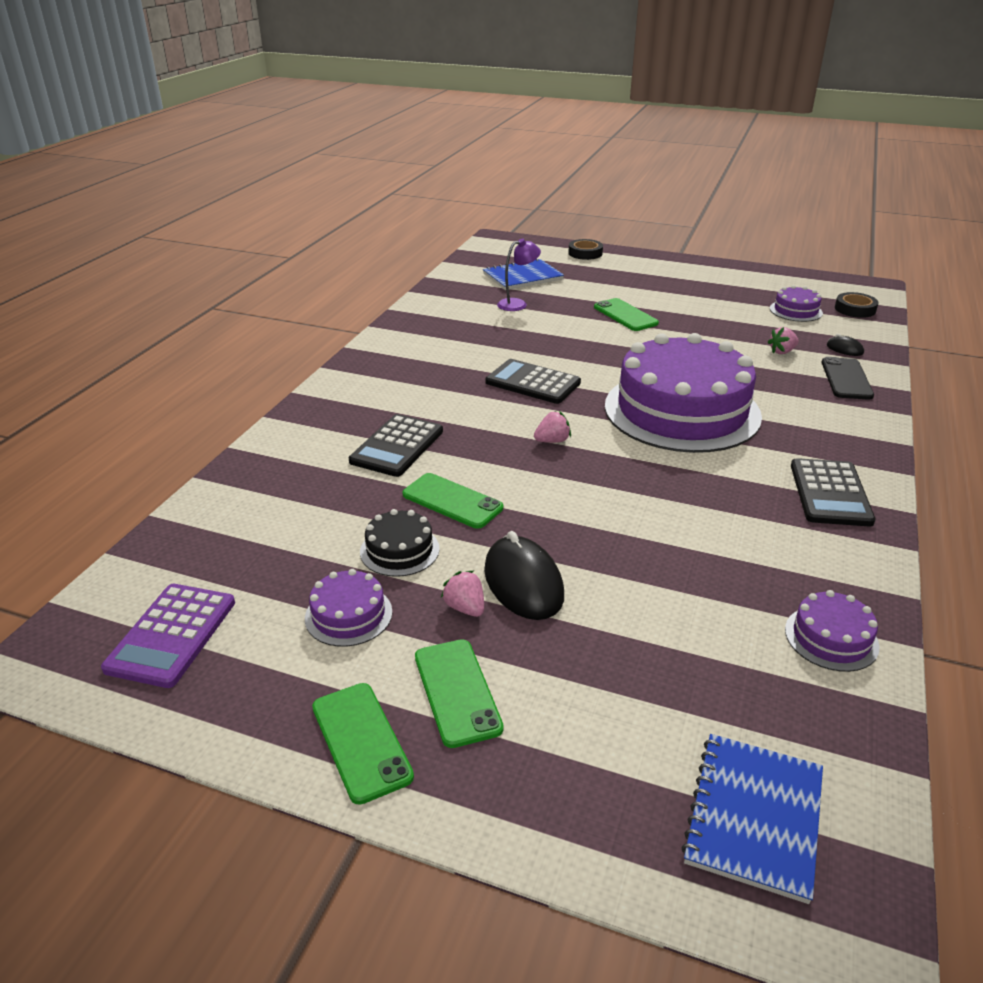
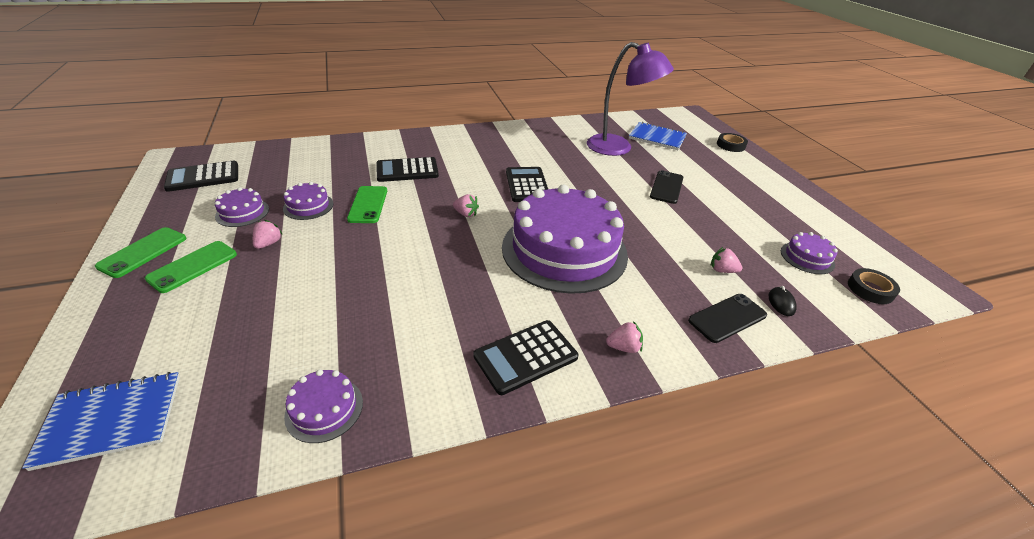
camera: 50 degrees right, 5 degrees up
purple calculator [101,584,235,688] -> black calculator [164,160,238,192]
black cake [360,509,440,577] -> purple cake [283,182,333,220]
black mouse [484,531,564,620] -> none
purple lamp [497,239,541,311] -> purple lamp [587,42,674,156], size x2.06
green phone [594,298,659,331] -> black phone [650,170,683,204]
none -> pink strawberry [606,321,643,353]

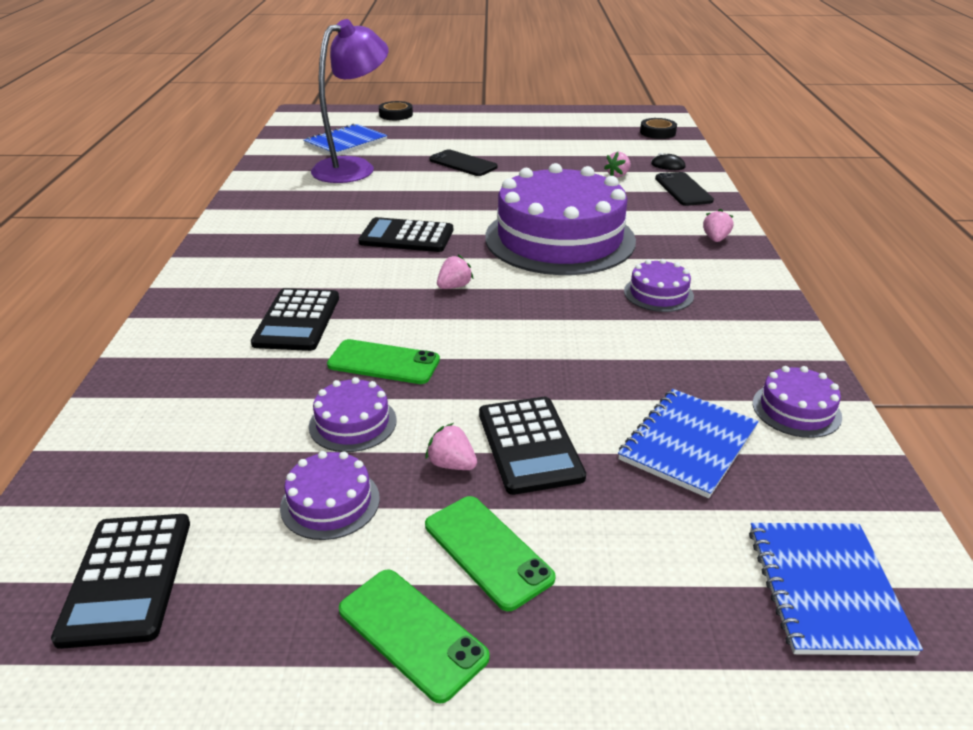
camera: 70 degrees left, 5 degrees down
black calculator [473,320,579,395] -> black calculator moved to [479,397,586,495]
purple cake [781,232,838,274] -> purple cake moved to [624,259,694,312]
none -> blue notebook [618,389,759,498]

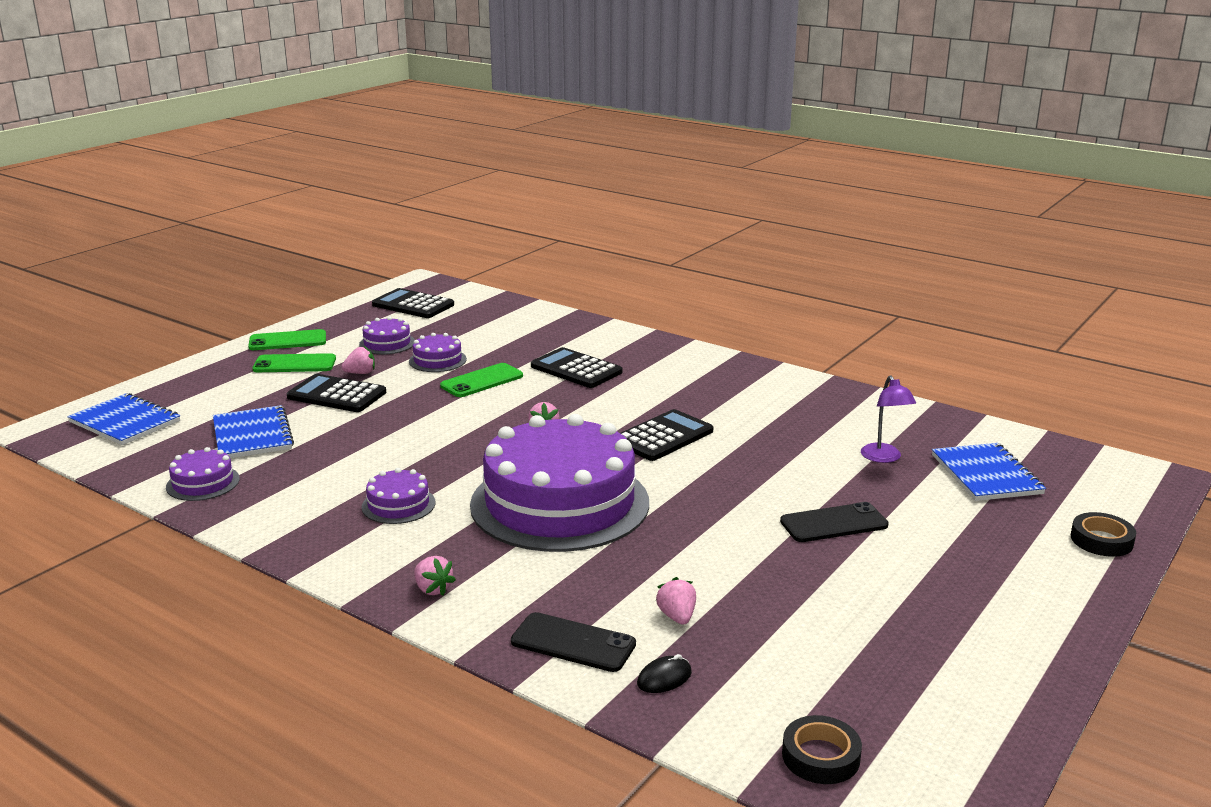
camera: 125 degrees right, 10 degrees down
purple lamp [311,19,389,183] -> purple lamp [861,375,916,463], size x0.49

